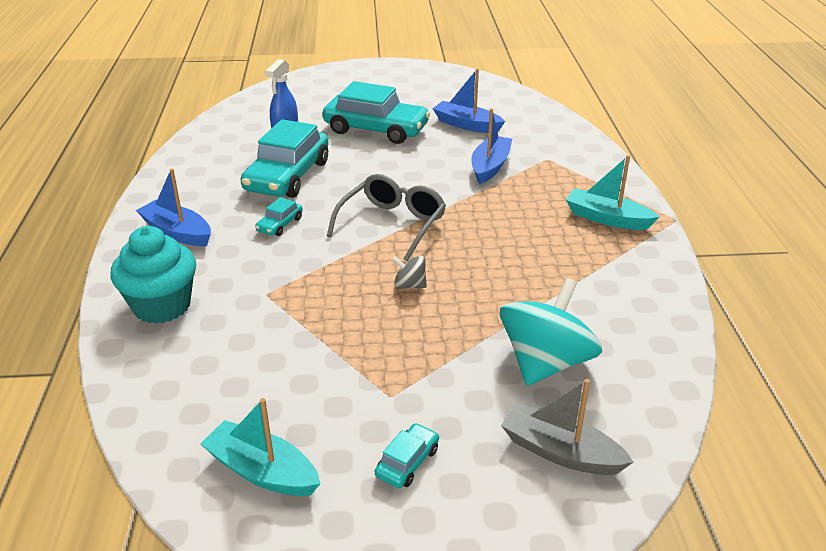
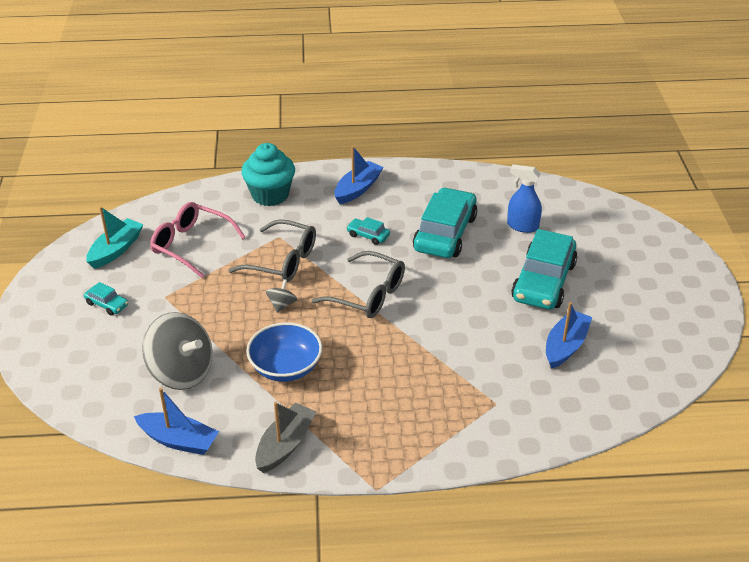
camera: 90 degrees right, 5 degrees up
turquoise car [240,119,329,198] -> turquoise car turned 90 degrees clockwise [413,187,477,258]
blue boat [471,108,512,184] -> blue boat moved to [134,388,219,455]
turquoise spinning top [500,278,602,386] -> grey spinning top [142,312,213,390]
grey boat [501,379,633,475] -> grey boat moved to [255,402,317,473]
turquoise boat [566,155,659,230] -> none
none -> pink glasses [150,202,246,278]
none -> grey glasses [228,219,316,282]
none -> blue bowl [246,322,322,382]

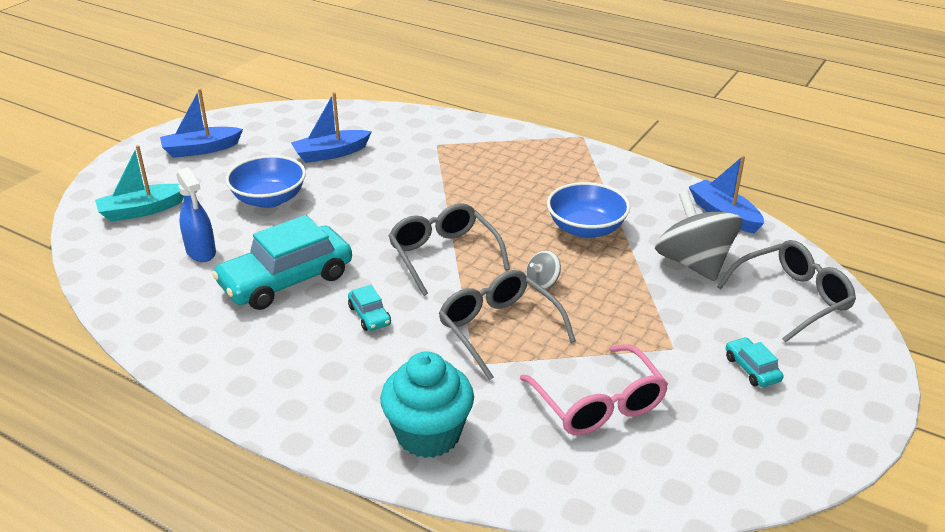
camera: 145 degrees left, 5 degrees down
turquoise boat [86,206,144,269] -> turquoise boat moved to [95,145,184,222]
grey boat [255,402,317,473] -> none
blue boat [334,146,383,204] -> blue boat moved to [160,89,243,158]
turquoise car [511,229,577,310] -> blue bowl [226,155,306,208]
none -> grey glasses [717,240,856,343]

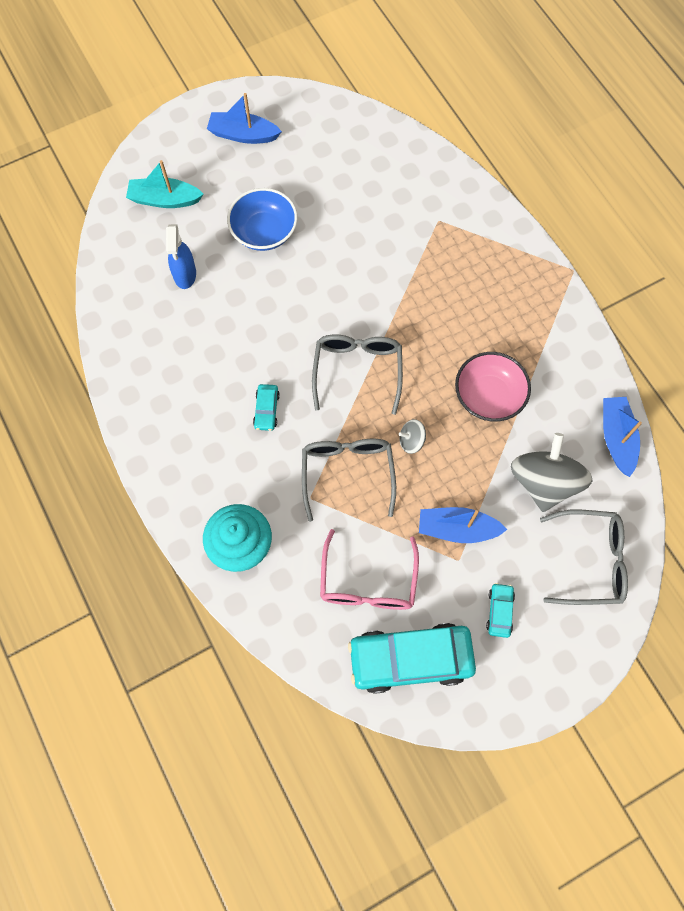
camera: 30 degrees right, 35 degrees up
turquoise car [212,215,352,310] -> turquoise car moved to [348,623,476,694]
blue boat [291,92,372,163] -> blue boat moved to [419,507,507,543]
blue bowl [547,182,630,238] -> pink bowl [455,352,531,422]

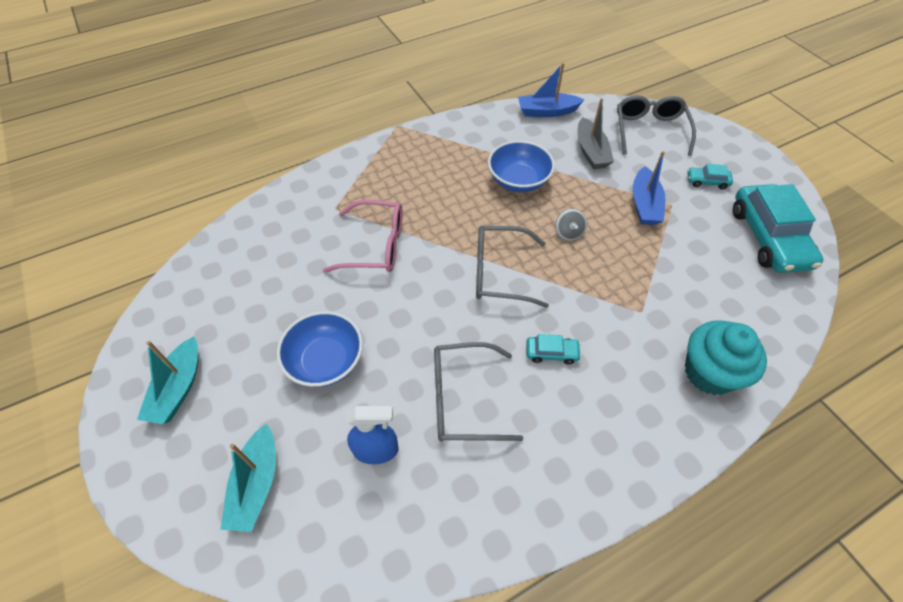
camera: 90 degrees left, 15 degrees down
blue boat [207,93,282,144] -> turquoise boat [137,336,198,424]
grey glasses [302,439,396,522] -> grey glasses moved to [434,342,524,442]
pink glasses [320,529,419,610] -> pink glasses moved to [323,200,403,273]
pink bowl [455,352,531,422] -> blue bowl [488,141,555,192]
grey spinning top [511,433,592,512] -> grey boat [577,98,614,169]

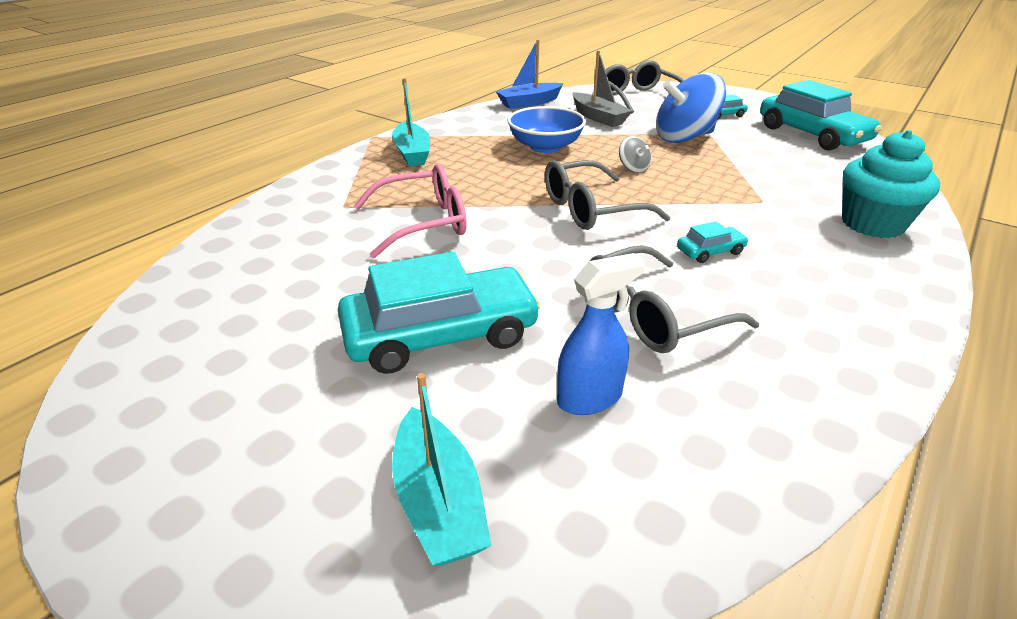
camera: 25 degrees left, 20 degrees down
turquoise boat [137,336,198,424] -> turquoise boat moved to [392,78,430,166]
blue bowl [277,311,363,387] -> turquoise car [338,252,541,374]
blue boat [633,151,665,225] -> blue spinning top [656,73,726,143]

